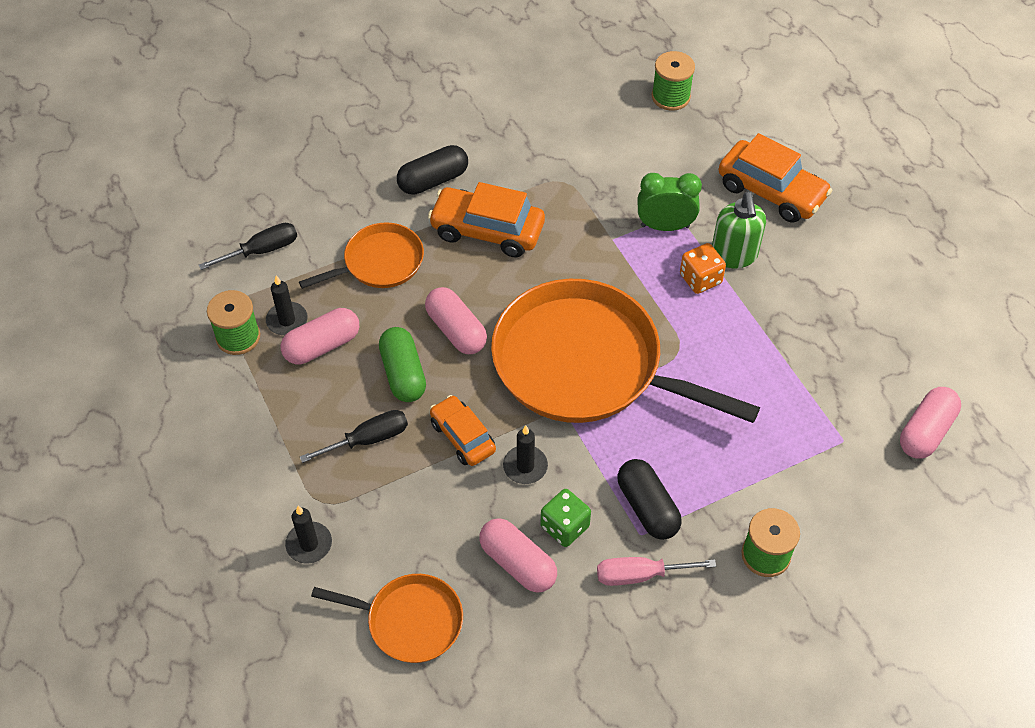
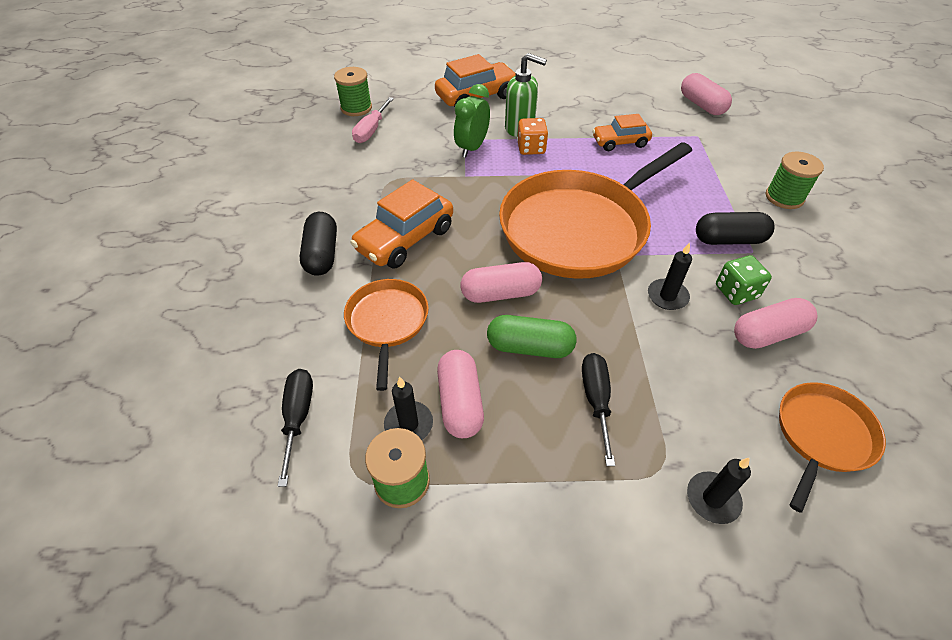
camera: 65 degrees left, 5 degrees down
orange car [430,395,496,466] -> orange car moved to [592,114,652,151]
pink screwdriver [597,557,716,586] -> pink screwdriver moved to [352,97,394,143]

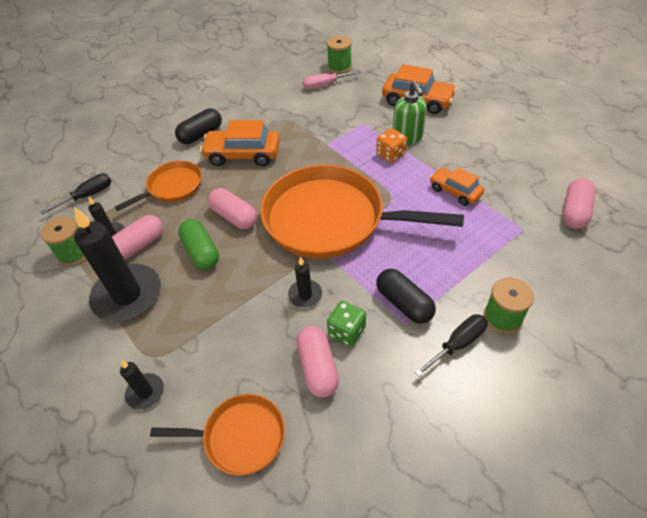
camera: 55 degrees right, 0 degrees up
green clock [454,84,490,158] -> none
black screwdriver [582,353,615,466] -> black screwdriver moved to [415,314,488,377]
pink capsule [734,298,817,349] -> pink capsule turned 45 degrees clockwise [297,326,339,397]
none -> black candle [74,207,161,322]

